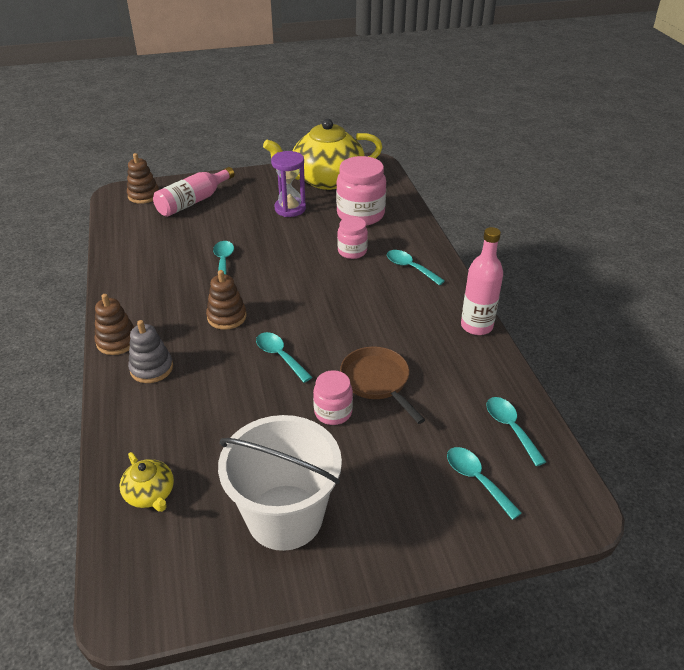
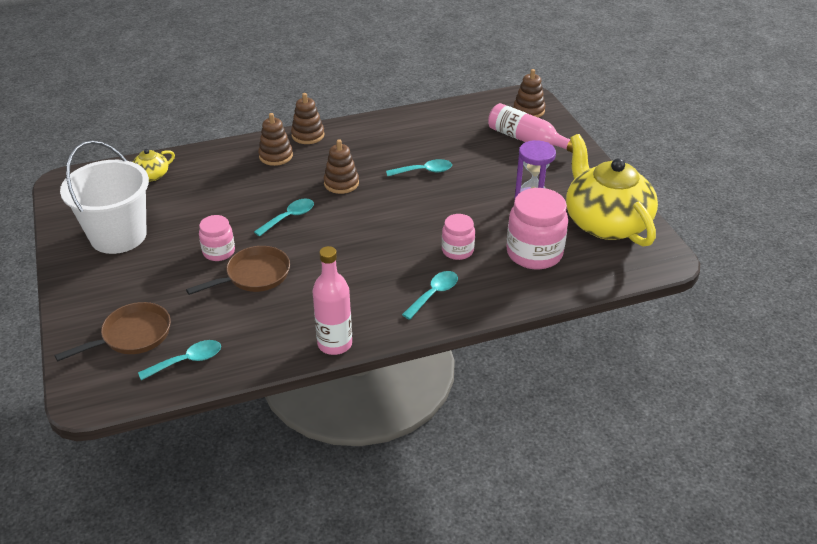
camera: 85 degrees right, 0 degrees up
grey stacking toy [128,320,173,383] -> brown stacking toy [258,113,293,166]
turquoise spoon [447,447,522,520] -> brown pan [54,302,171,361]

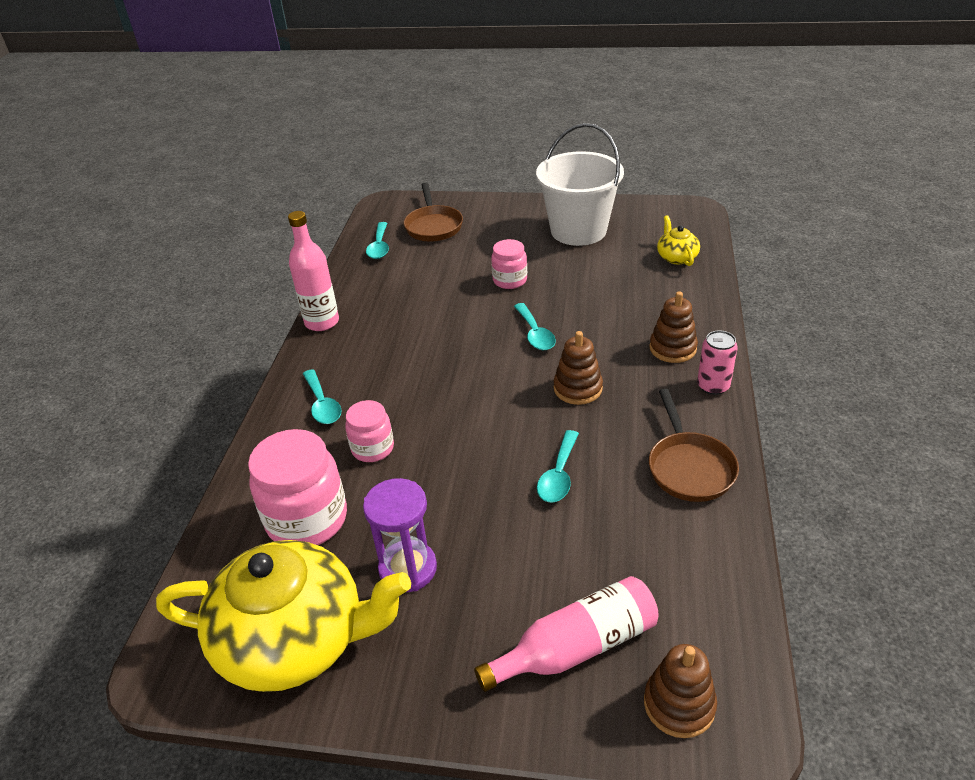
camera: 120 degrees right, 0 degrees up
brown pan [186,246,290,295] -> brown pan moved to [649,389,739,502]
brown stacking toy [291,93,325,144] -> pink can [697,330,738,395]

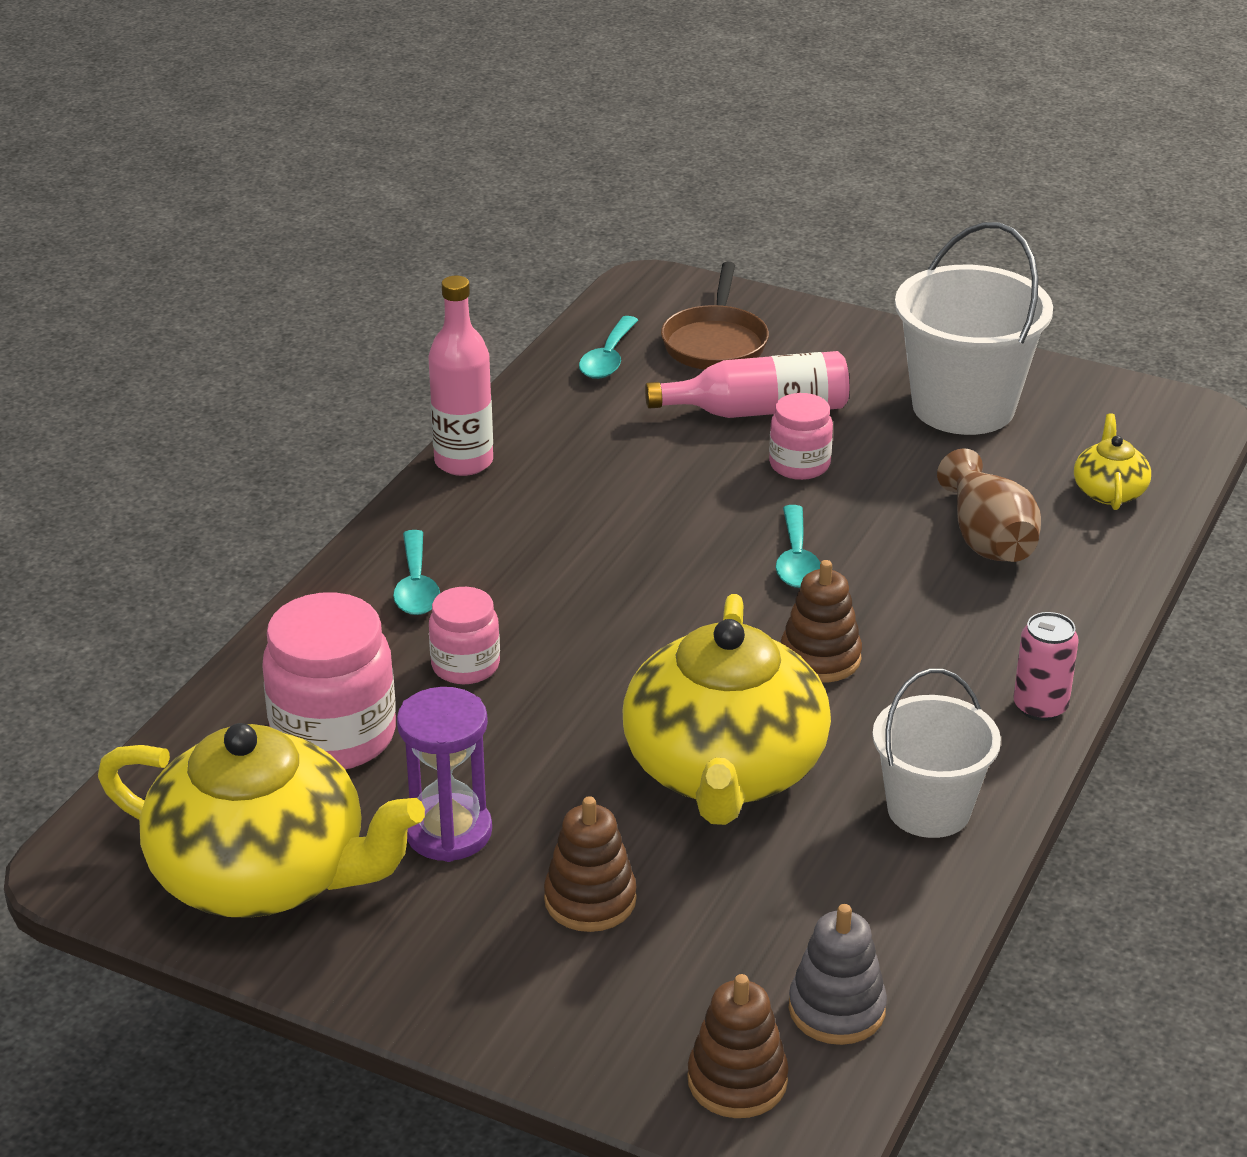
camera: 15 degrees right, 5 degrees down
pink bottle [474,576,659,692] -> pink bottle moved to [645,351,849,418]
turquoise spoon [537,430,579,502] -> yellow teapot [622,594,831,825]
brown stacking toy [649,291,698,363] -> brown stacking toy moved to [544,796,637,932]
brown pan [649,389,739,502] -> white bucket [872,669,1001,838]
none -> grey stacking toy [789,904,887,1045]
none -> brown vase [937,448,1041,562]

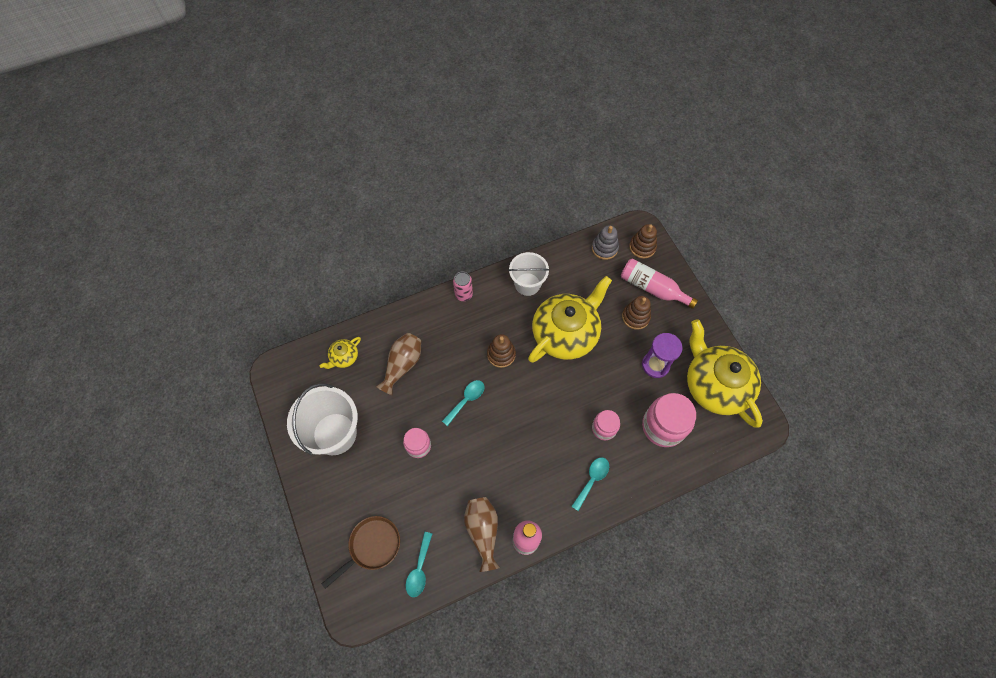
camera: 140 degrees left, 30 degrees up
turquoise spoon [579,316,638,379] -> turquoise spoon turned 135 degrees clockwise [406,532,432,597]
pink bottle [645,351,849,418] -> pink bottle moved to [621,258,698,309]
none -> brown vase [464,497,500,572]

